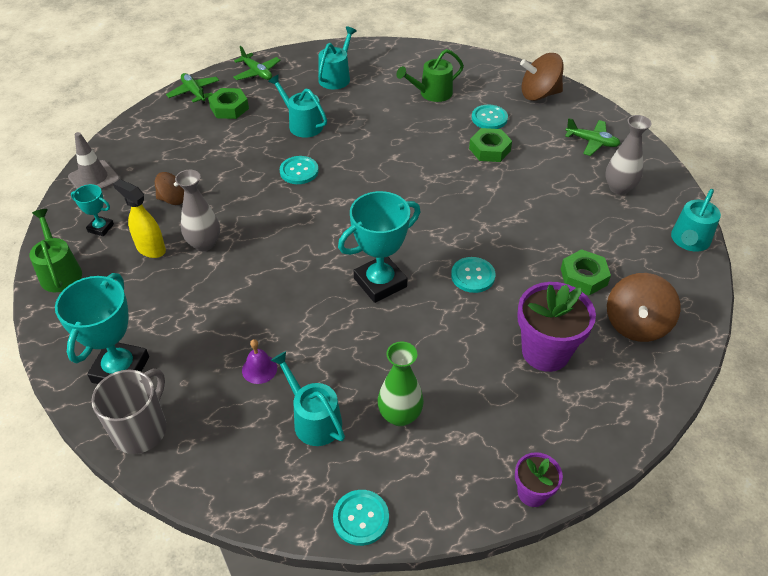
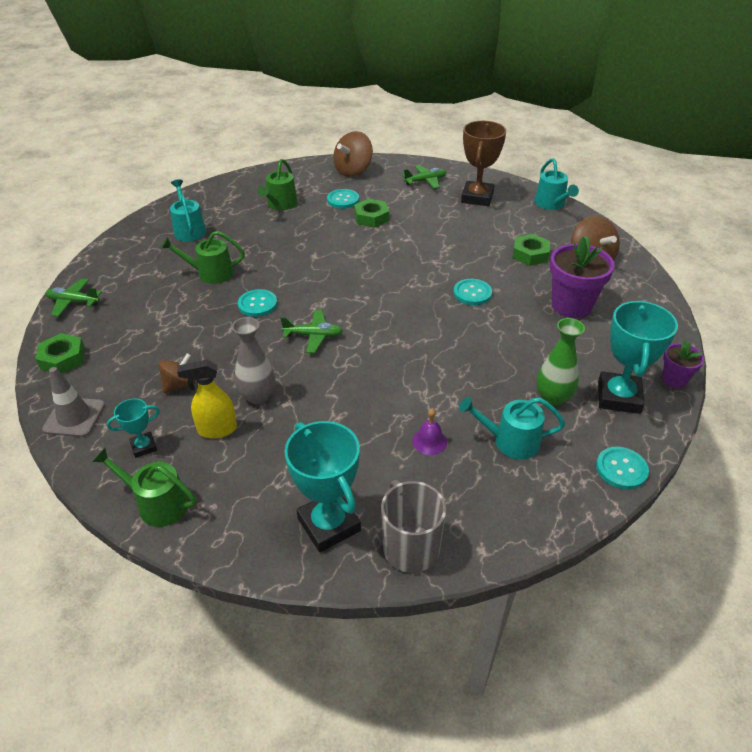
camera: 45 degrees left, 5 degrees down
green nut [208,88,249,119] -> green nut moved to [35,333,85,374]
green plane [233,46,281,80] -> green plane moved to [280,310,343,353]
turquoise watering can [268,74,327,138] -> green watering can [161,231,245,284]
turquoise trophy [338,191,420,303] -> turquoise trophy moved to [598,300,678,414]
grey vase [605,115,652,195] -> brown trophy [461,121,506,206]

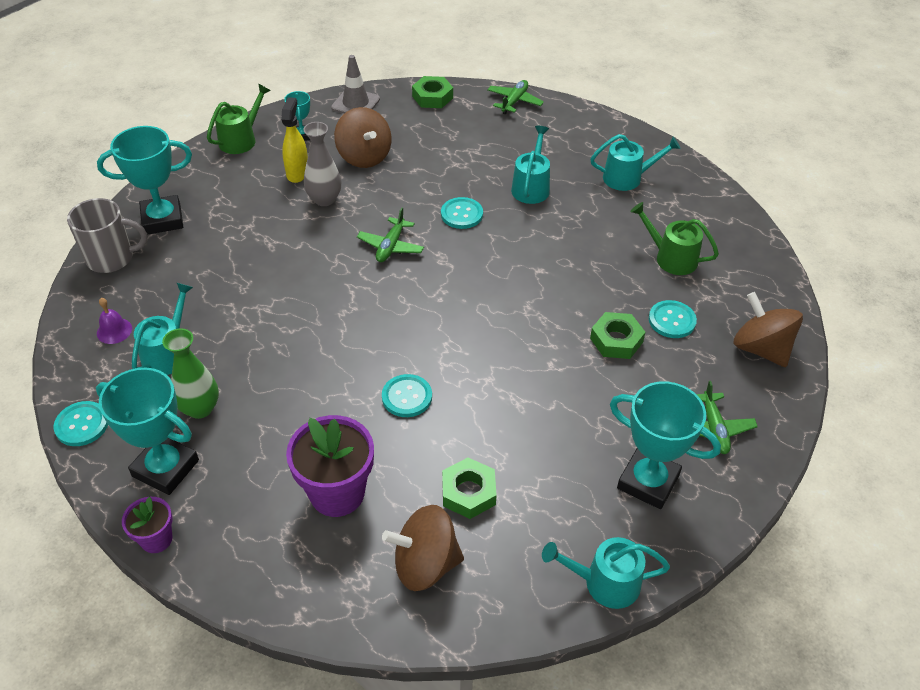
camera: 105 degrees right, 5 degrees up
brown spinning top [158,353,195,393] -> brown spinning top [334,107,391,168], size x1.62
green watering can [161,231,245,284] -> turquoise watering can [511,126,550,204]
purple bell [412,408,447,455] -> purple bell moved to [97,298,132,344]
brown trophy [461,121,506,206] -> turquoise trophy [610,381,721,509]

